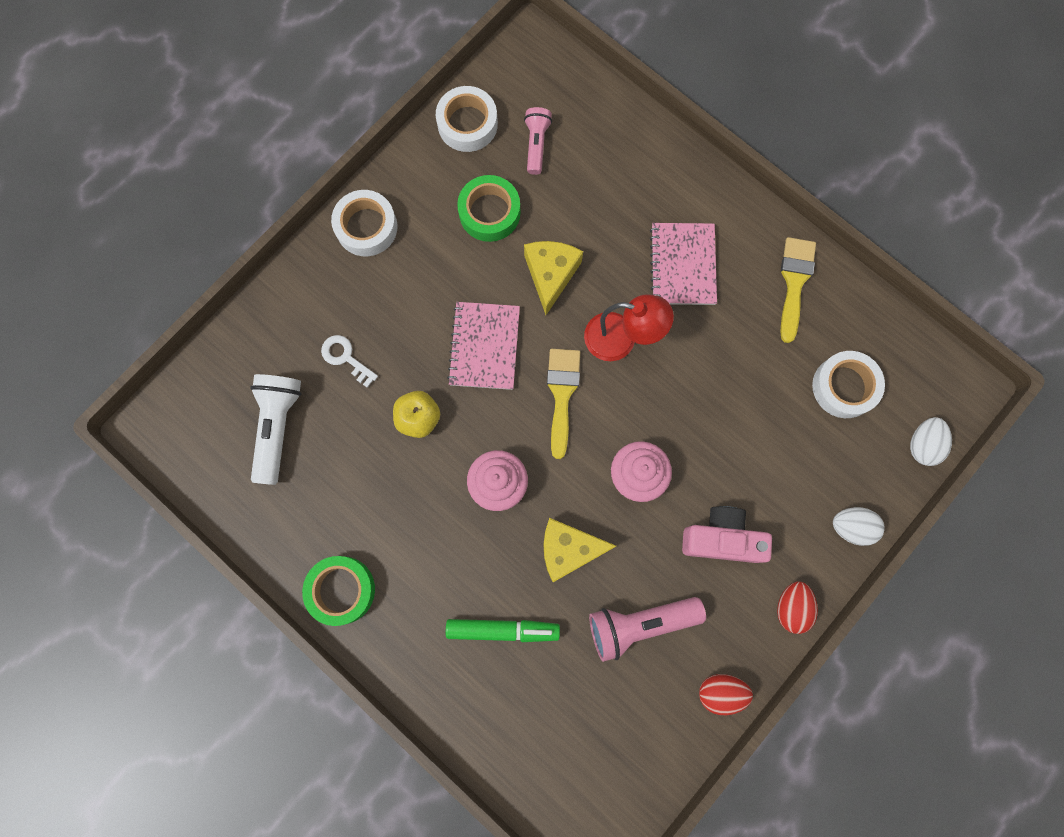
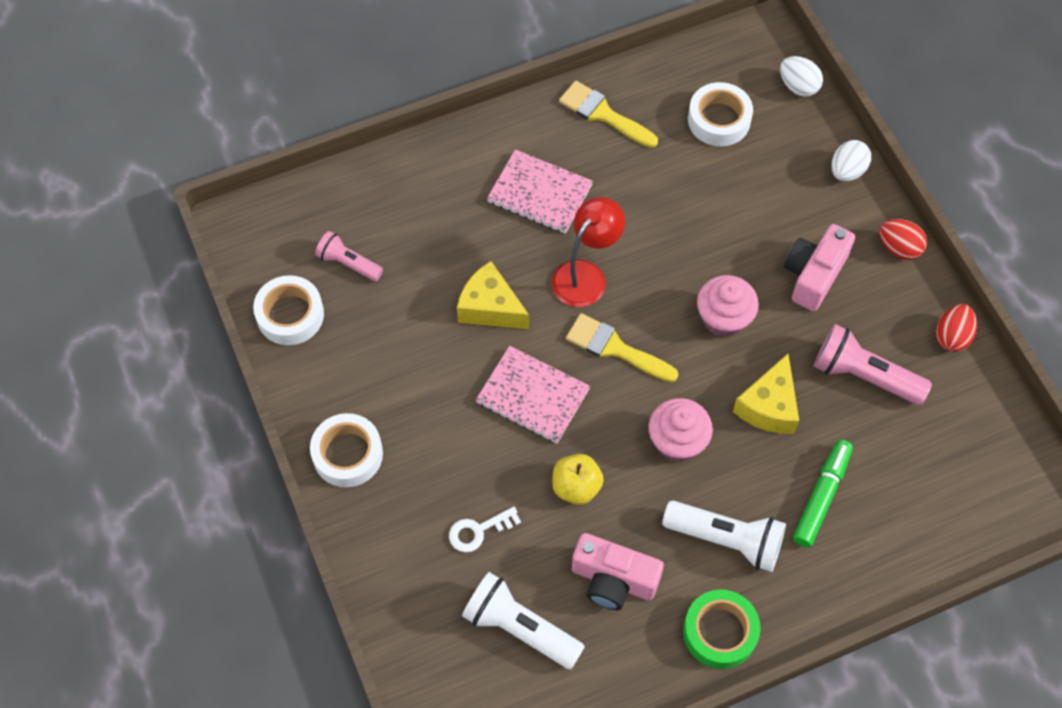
camera: 65 degrees left, 15 degrees down
green tape [457,175,520,242] -> none
pink flashlight [589,597,706,662] -> pink flashlight turned 105 degrees clockwise [814,324,932,405]
none -> pink camera [572,533,664,610]
none -> white flashlight [662,501,786,572]

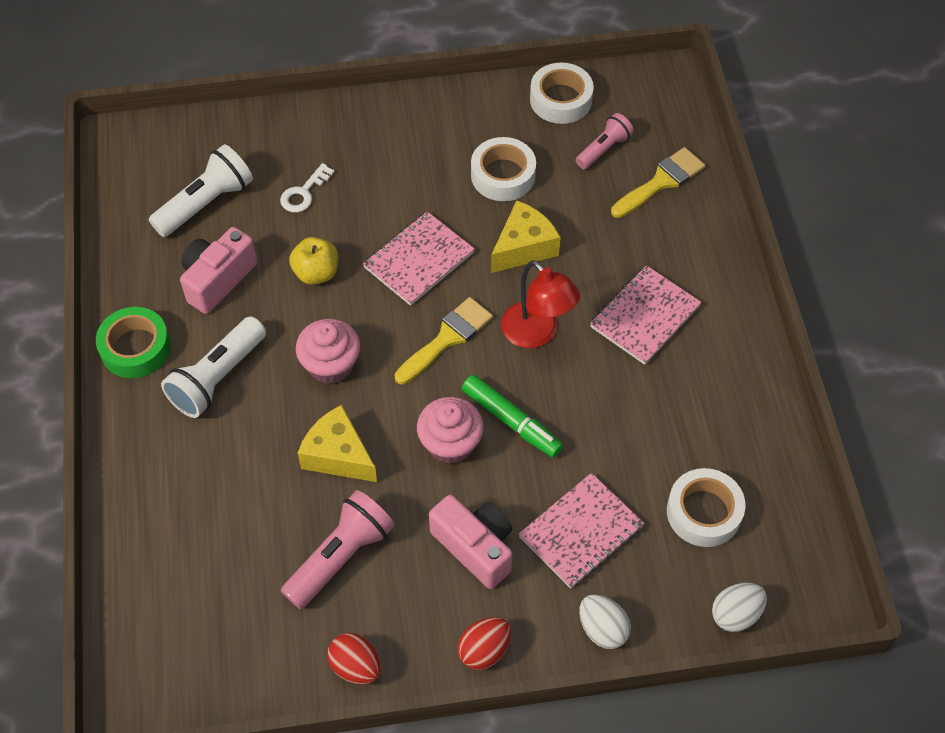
camera: 105 degrees right, 5 degrees down
white tape [310,413,383,487] -> white tape moved to [471,137,536,201]
white key [449,507,521,552] -> white key turned 135 degrees counterclockwise [280,163,335,212]
yellow brush [559,81,658,148] -> yellow brush moved to [611,147,705,218]
green marker [793,440,853,547] -> green marker moved to [462,375,563,458]
none -> pink notebook [519,473,644,589]

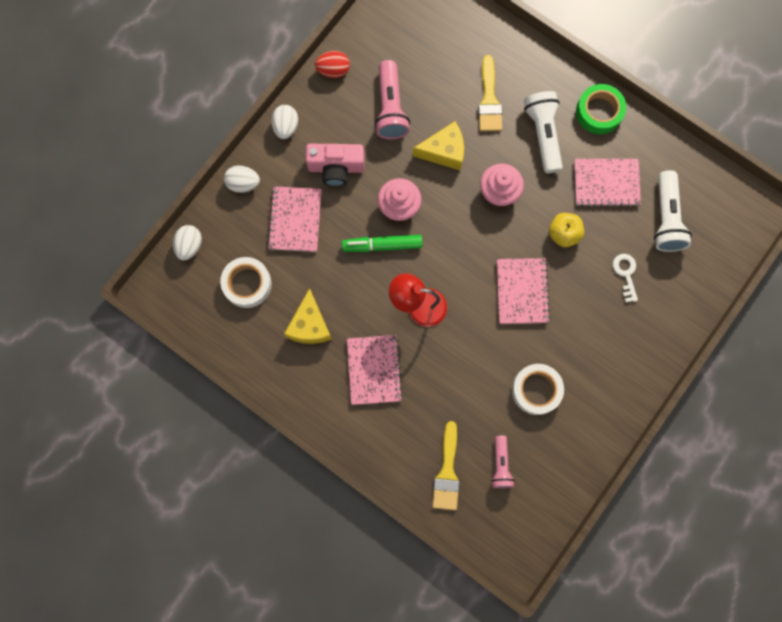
camera: 135 degrees right, 20 degrees up
pink camera [180,227,258,314] -> pink notebook [574,159,641,207]
yellow brush [395,297,493,385] -> yellow brush moved to [478,55,502,131]
red egg [458,617,511,670] -> white egg [271,105,298,139]
yellow cheese [491,200,561,273] -> yellow cheese moved to [284,288,332,344]
white tape [530,63,594,124] -> none

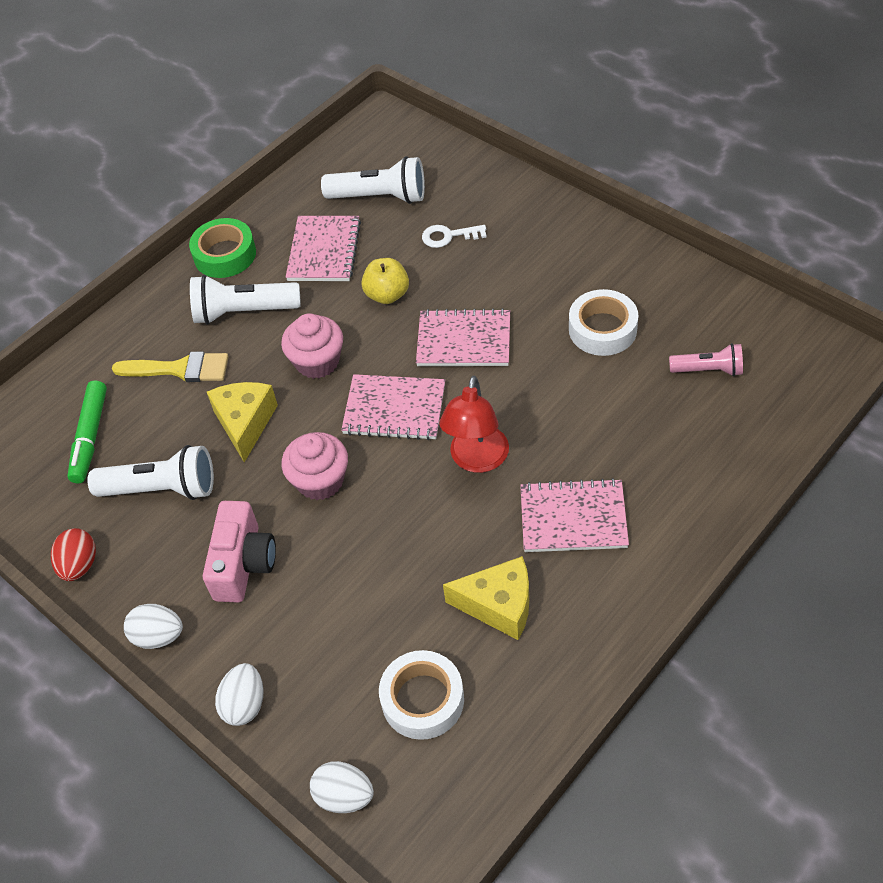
camera: 80 degrees left, 25 degrees down
pink notebook [267,186,322,252] -> pink notebook moved to [341,374,445,440]
green marker [342,235,423,252] -> green marker moved to [68,380,107,484]
pink flashlight [375,60,410,139] -> white flashlight [87,445,214,500]
yellow brush [432,421,460,510] -> none

